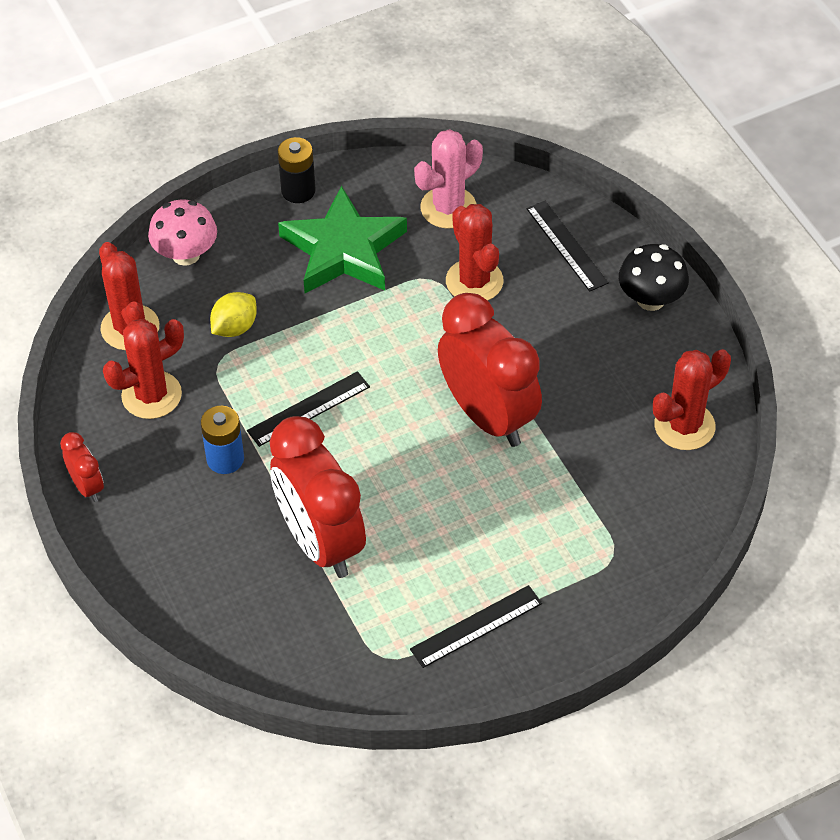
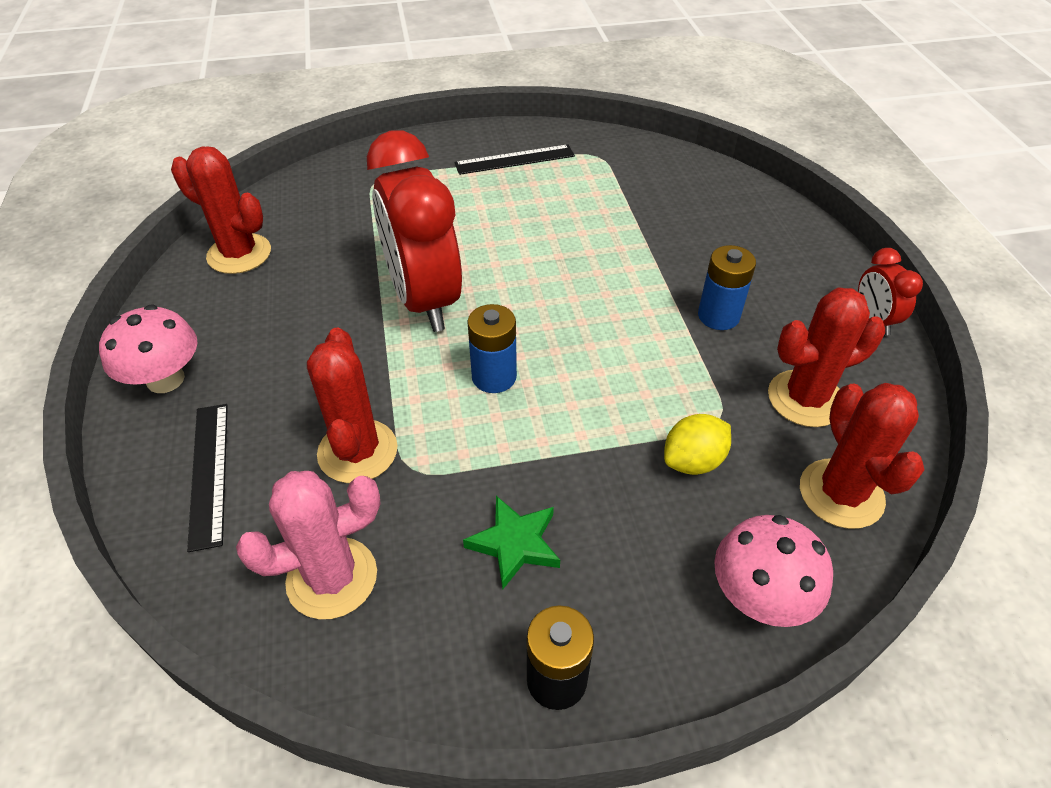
camera: 165 degrees left, 5 degrees down
black ruler [247,371,370,447] -> none
red clock [270,416,366,578] -> none
green star [278,186,407,293] -> green star [463,496,560,590], size x0.50
black mushroom [619,244,689,311] -> pink mushroom [99,304,197,393]
red cactus [653,349,731,450] -> red cactus turned 45 degrees clockwise [171,146,271,274]
none -> blue battery [467,304,517,393]

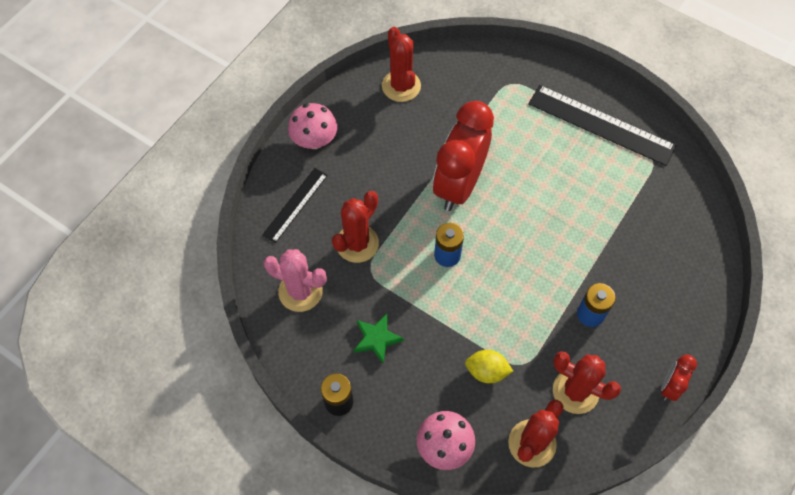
camera: 45 degrees right, 15 degrees up
black ruler [454,144,575,175] -> black ruler [528,85,677,166], size x1.72

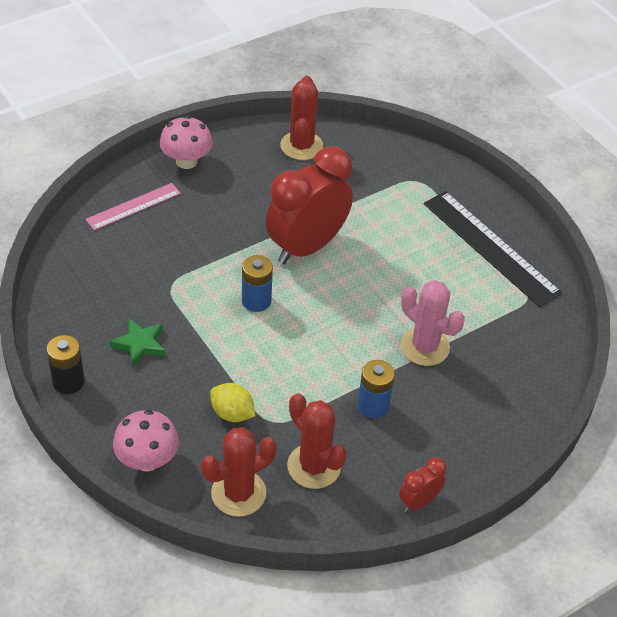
camera: 20 degrees right, 15 degrees down
black ruler [262,168,328,243] -> pink ruler [86,183,181,230]
pink cactus [263,249,327,312] -> pink cactus moved to [400,280,465,366]
red cactus [332,191,379,263] -> none

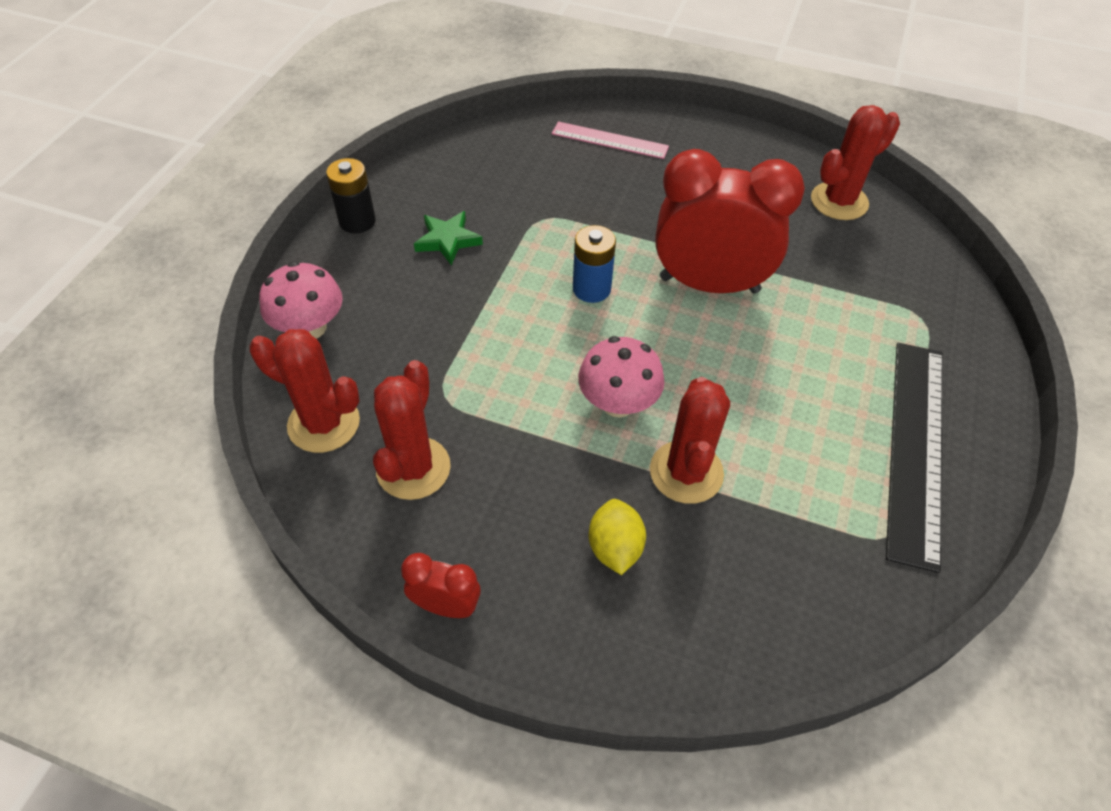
camera: 55 degrees right, 5 degrees up
pink mushroom [160,116,213,169] -> pink mushroom moved to [578,336,665,417]
yellow lemon [210,383,255,422] -> yellow lemon moved to [589,499,646,575]
blue battery [358,360,395,419] -> none
pink cactus [400,280,465,366] -> red cactus [650,377,730,504]

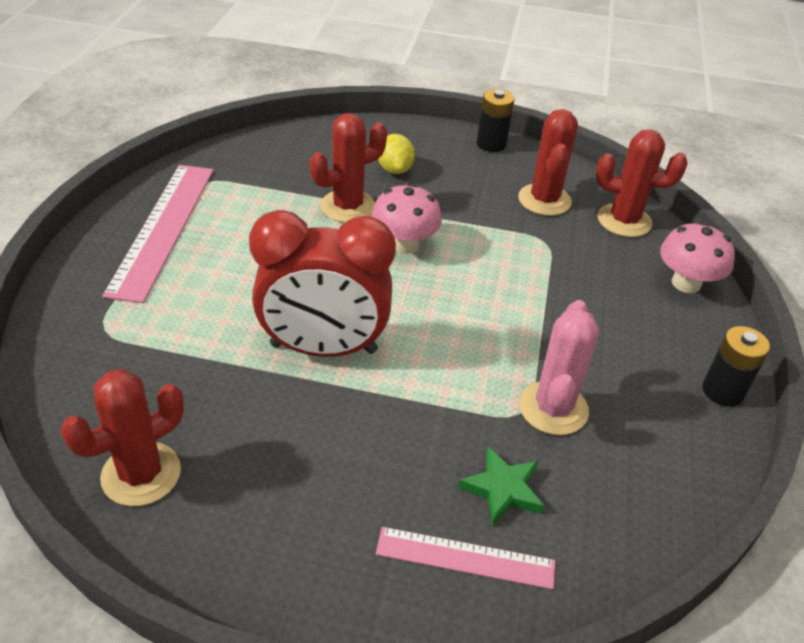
camera: 170 degrees right, 10 degrees down
red clock [401,553,481,618] -> black battery [477,89,514,152]
green star [414,211,483,265] -> green star moved to [458,446,544,526]
blue battery [573,225,616,303] -> none
red cactus [650,377,730,504] -> red cactus turned 60 degrees clockwise [310,113,387,223]
black ruler [886,343,942,573] -> pink ruler [102,165,214,303]
none -> pink cactus [519,300,599,435]

